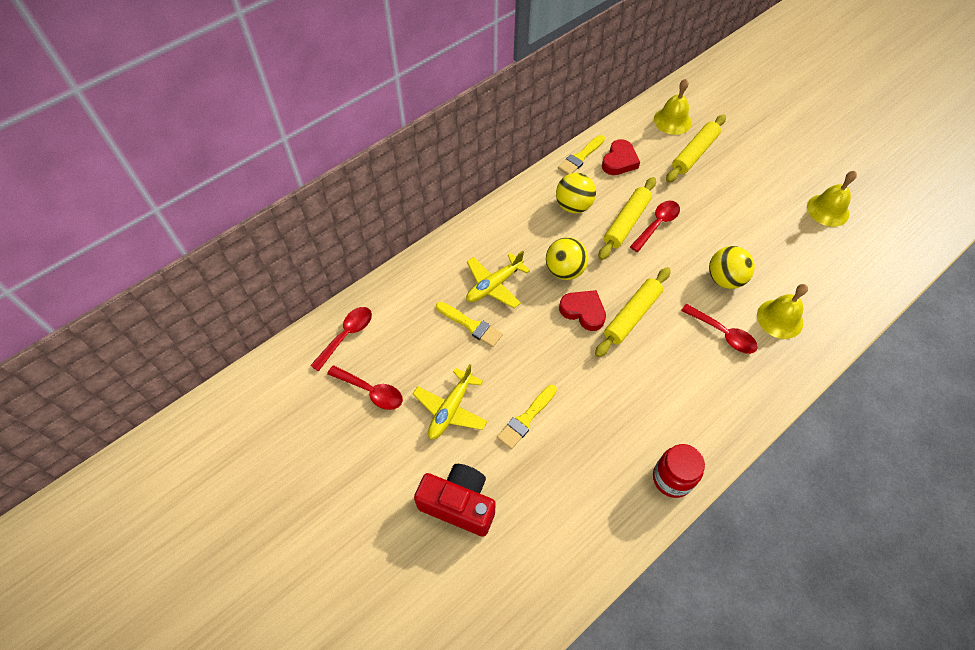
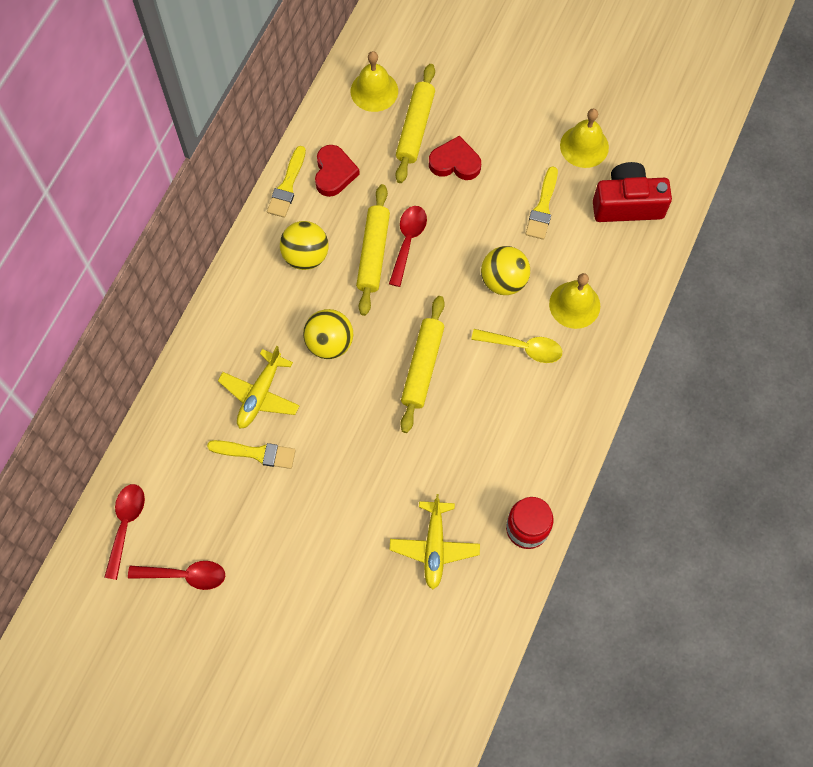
camera: 25 degrees left, 10 degrees up
yellow plane [413,364,488,439] -> yellow plane moved to [389,494,480,590]
red camera [414,464,496,537] -> red camera moved to [593,162,672,222]
yellow brush [497,385,557,449] -> yellow brush moved to [526,166,558,240]
red heart [559,290,606,331] -> red heart moved to [429,136,481,180]
red spoon [681,304,758,354] -> yellow spoon [471,329,562,363]

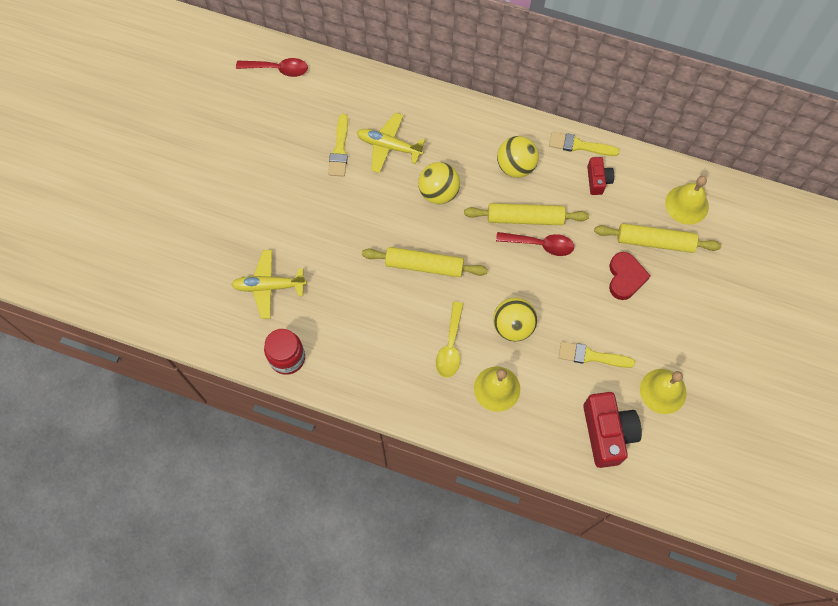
camera: 85 degrees right, 0 degrees up
red spoon [128,561,225,590] -> none
red heart [315,145,360,197] -> red camera [587,157,614,195]

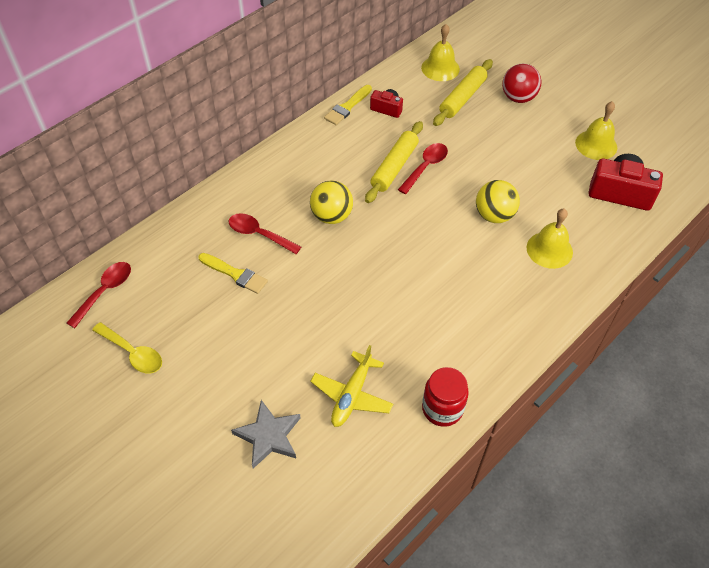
camera: 65 degrees left, 15 degrees down
yellow plane [357,113,425,173] -> red spoon [229,213,301,254]
yellow rolling pin [362,247,488,277] -> none
yellow spoon [436,302,463,377] -> yellow spoon moved to [92,322,162,373]
yellow ball [497,136,539,178] -> none
yellow brush [559,341,635,368] -> none
red heart [609,252,650,300] -> none
none -> grey star [231,400,301,469]
none -> red ball [502,64,541,103]

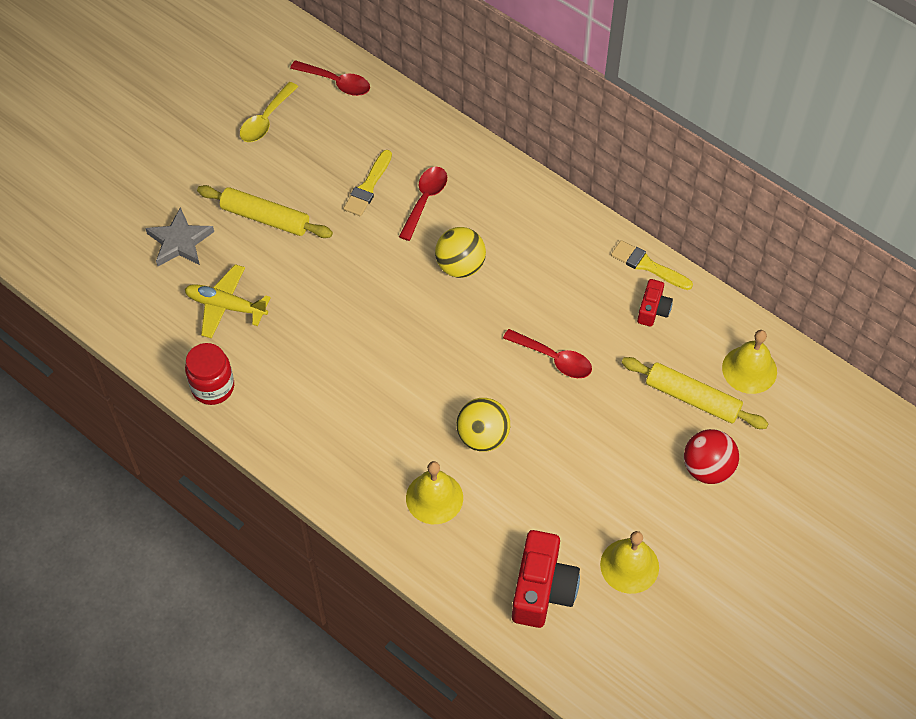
camera: 85 degrees right, 5 degrees up
yellow rolling pin [365,121,423,203] -> yellow rolling pin moved to [197,185,333,238]

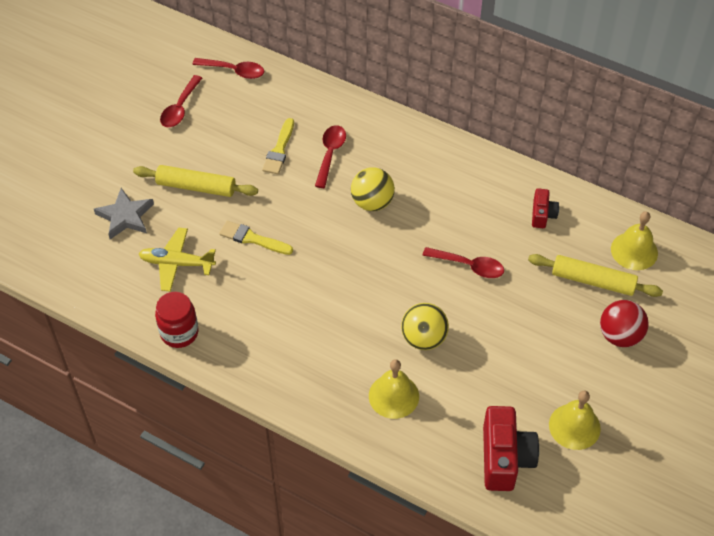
camera: 10 degrees left, 5 degrees down
yellow spoon [240,82,298,142] -> red spoon [160,75,202,127]
yellow brush [611,240,693,290] -> yellow brush moved to [219,220,293,255]

